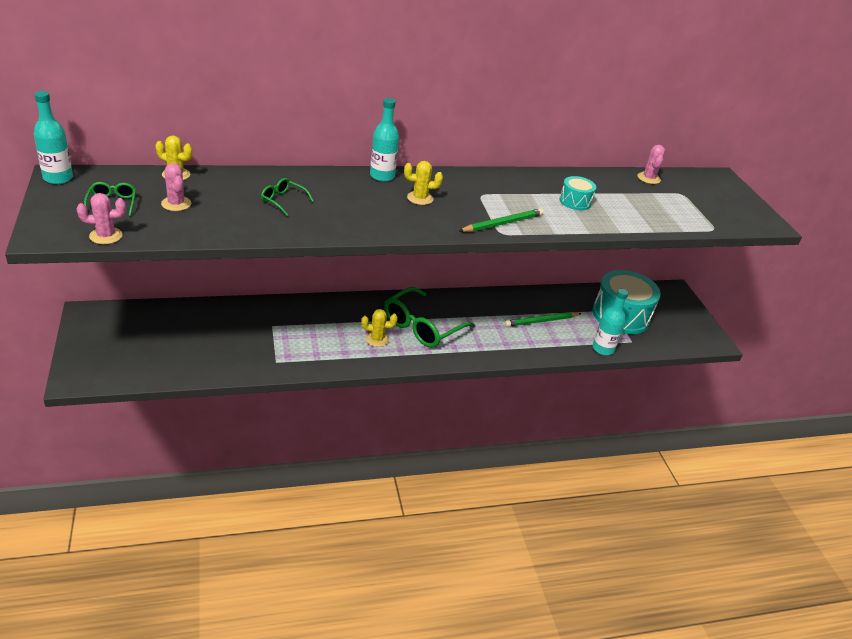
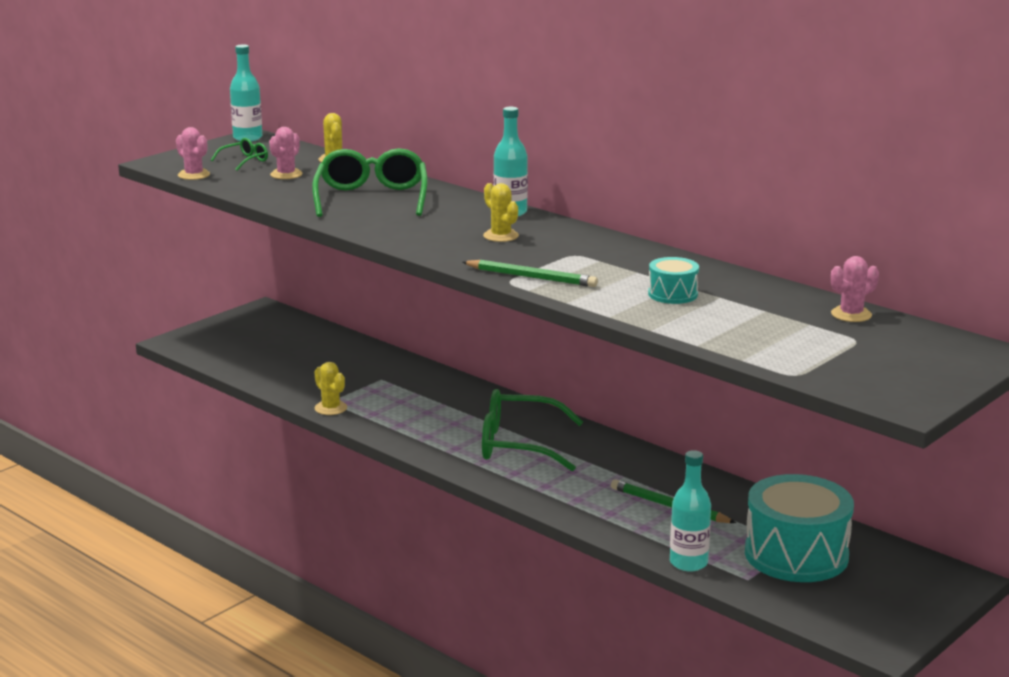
camera: 60 degrees right, 15 degrees down
green glasses [261,178,314,216] -> green glasses [312,148,427,217], size x2.13
yellow cactus [361,309,398,347] -> yellow cactus moved to [314,362,347,415]

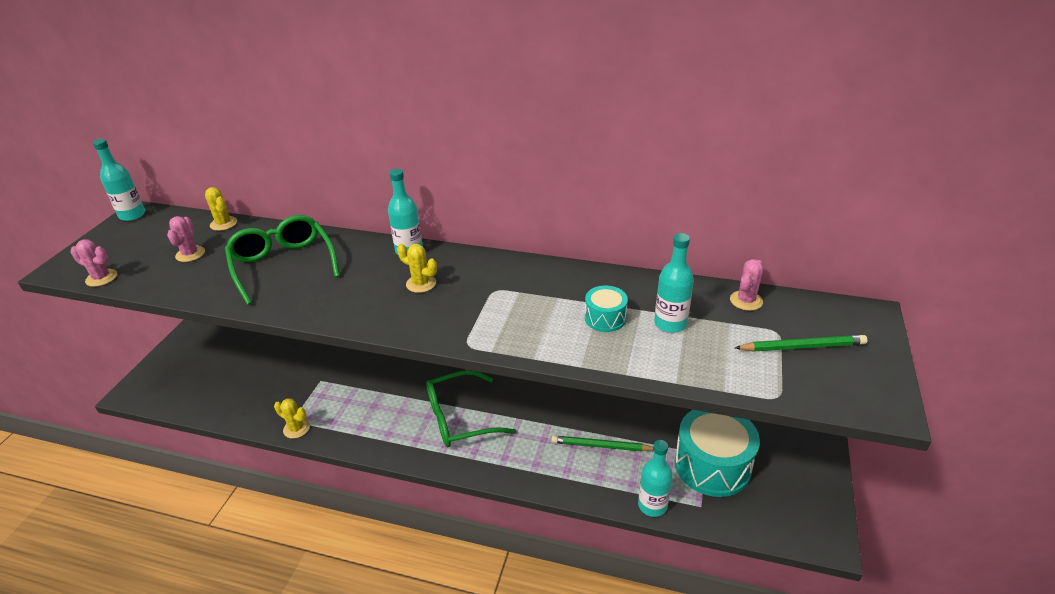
camera: 25 degrees left, 15 degrees up
green glasses [211,138,268,170] -> none
green pencil [462,260,598,287] -> green pencil moved to [735,335,867,351]
none -> turquoise bottle [654,233,694,333]

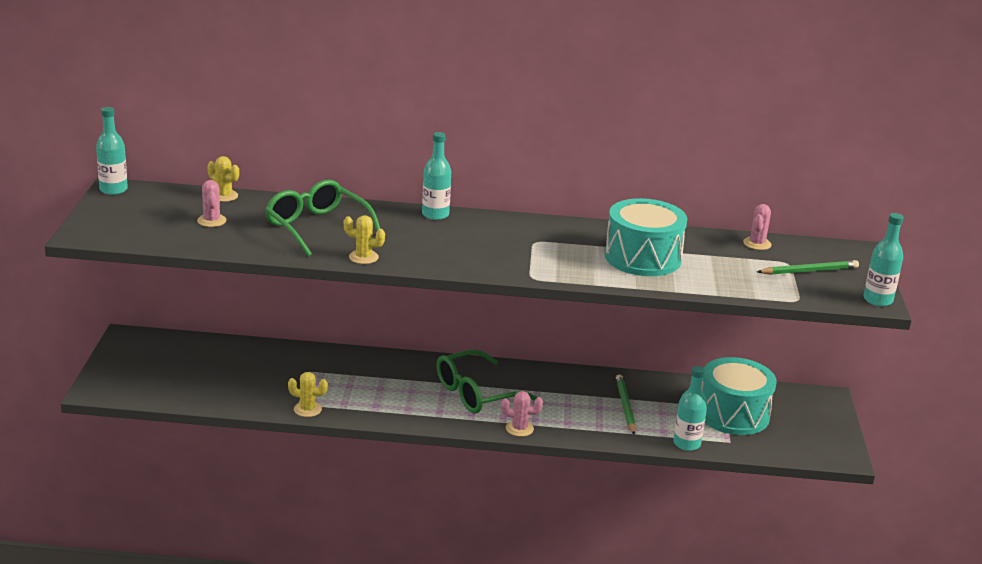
camera: 15 degrees left, 10 degrees down
pink cactus [71,239,117,287] -> pink cactus moved to [501,391,543,437]
yellow cactus [397,244,437,293] -> yellow cactus moved to [344,215,385,264]
green pencil [551,435,653,452] -> green pencil turned 90 degrees clockwise [616,374,636,435]
turquoise drum [585,286,628,332] -> turquoise drum [605,198,687,276], size x2.09
turquoise bottle [654,233,694,333] -> turquoise bottle moved to [864,213,903,306]

